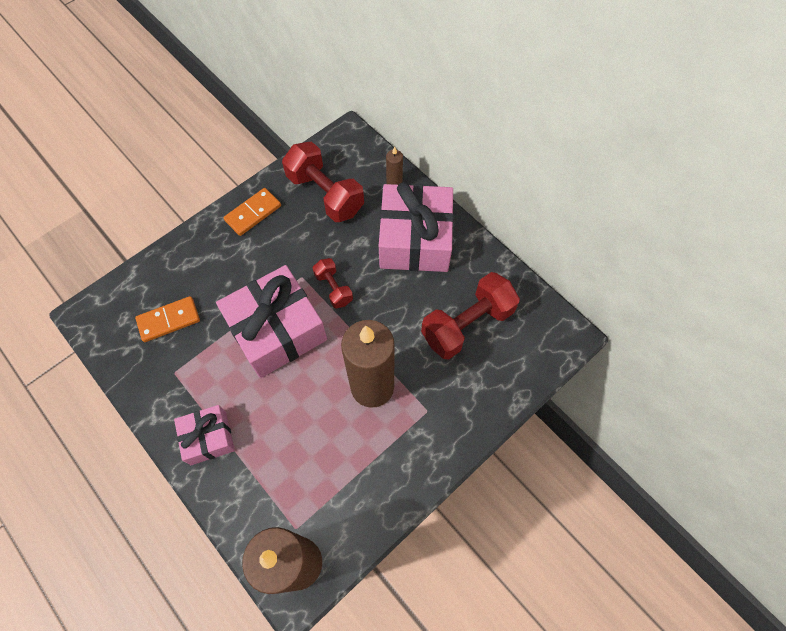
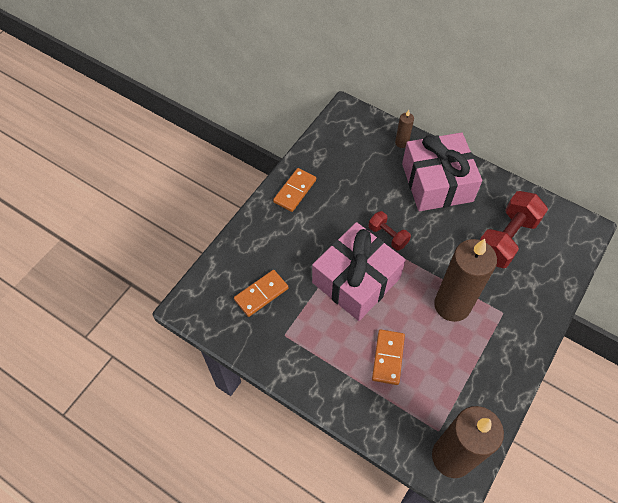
camera: 15 degrees left, 5 degrees down
pink gift [174,405,235,465] -> none
red dumbbell [282,142,364,222] -> none
none -> orange domino [372,329,405,385]

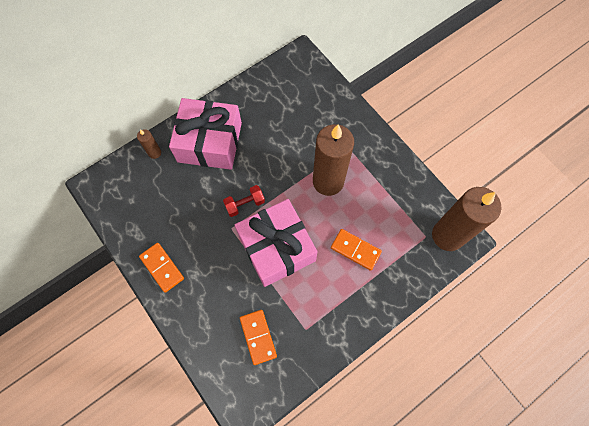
camera: 70 degrees left, 10 degrees up
red dumbbell [480,191,548,268] -> none

